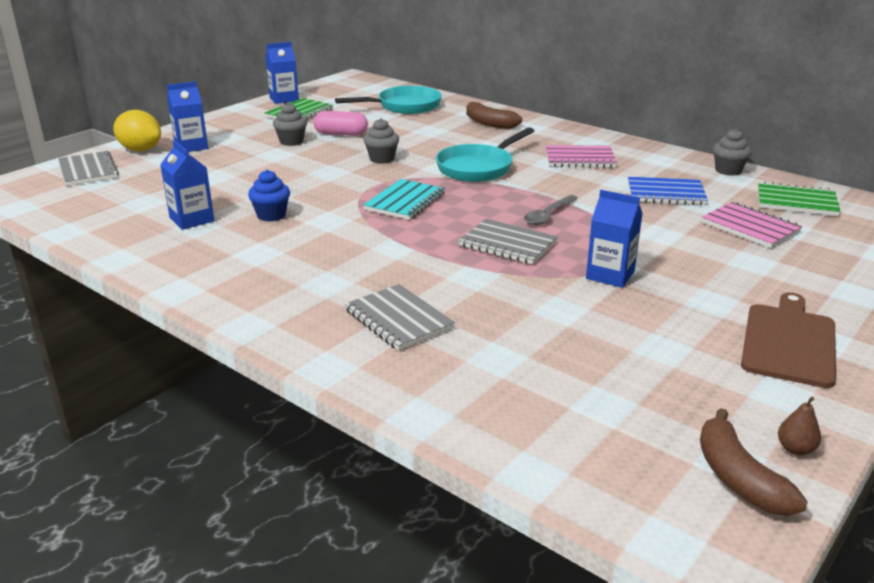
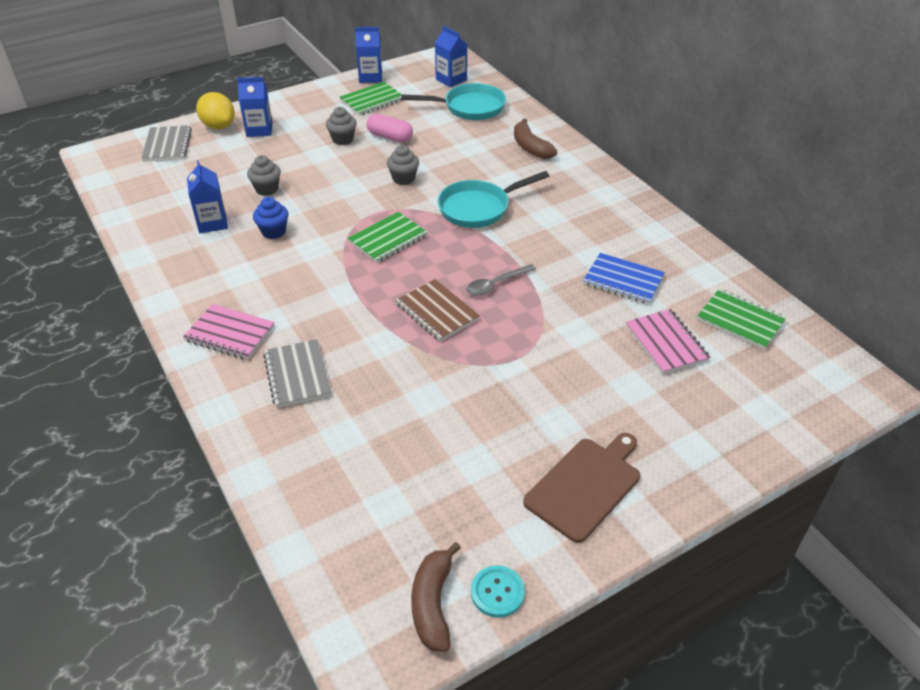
camera: 20 degrees right, 15 degrees up
turquoise notebook [363,179,445,220] -> green notebook [348,212,428,263]
grey notebook [459,219,558,265] -> brown notebook [396,279,480,341]
pink notebook [545,145,617,168] -> pink notebook moved to [183,304,275,360]
blue carton [586,190,643,288] -> blue carton moved to [435,26,467,87]
grey cupcake [713,129,751,176] -> grey cupcake moved to [247,155,281,196]
brown pear [778,396,821,455] -> turquoise button [471,566,525,618]

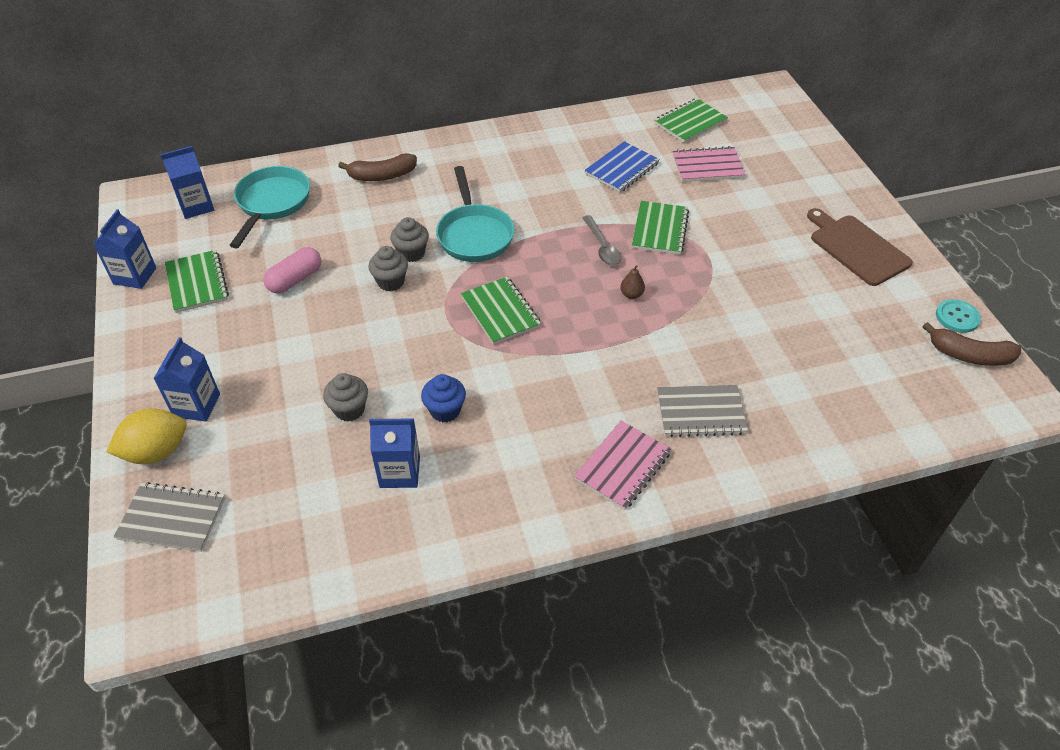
camera: 75 degrees left, 5 degrees up
grey cupcake [326,107,357,145] -> grey cupcake moved to [390,217,429,262]
brown notebook [396,279,480,341] -> brown pear [620,265,645,299]
none -> green notebook [632,201,689,255]

